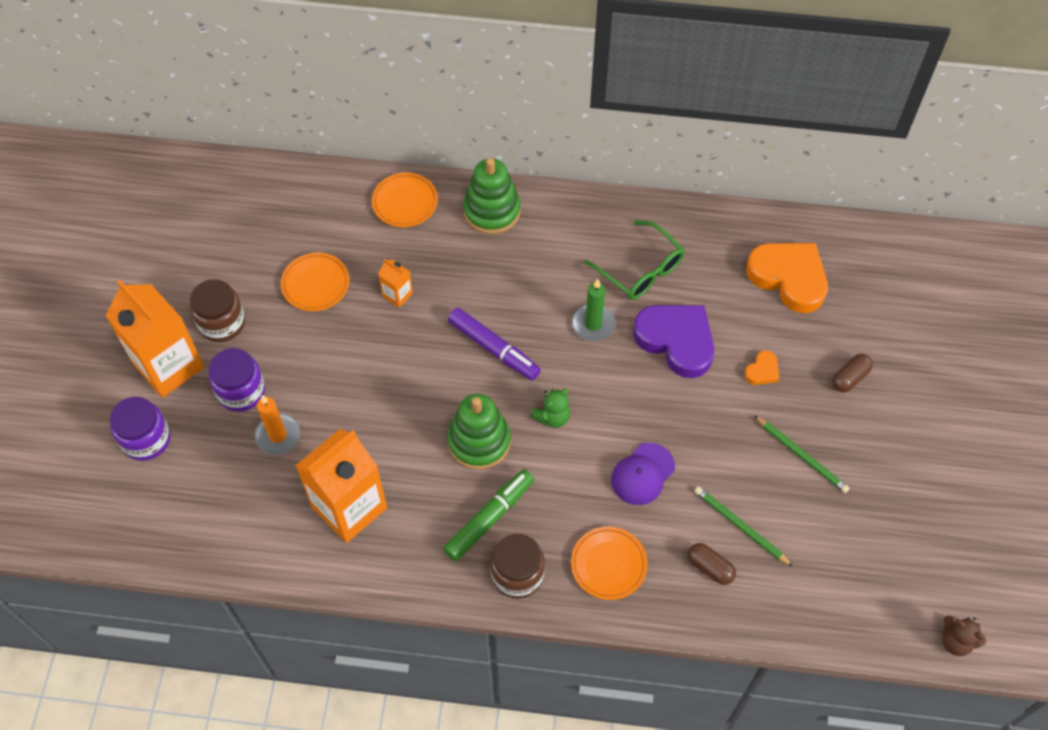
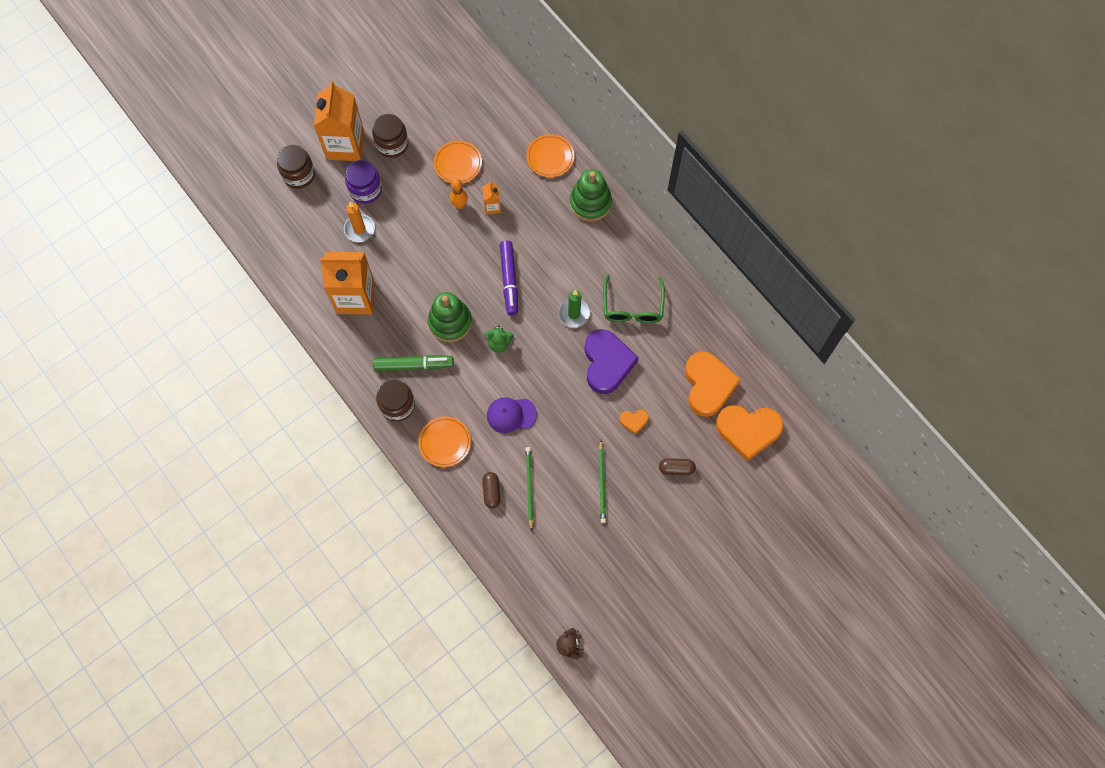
camera: 45 degrees right, 10 degrees up
purple jar [110,397,170,461] -> brown jar [277,145,315,189]
none -> orange bowling pin [450,178,468,209]
none -> orange heart [716,405,783,461]

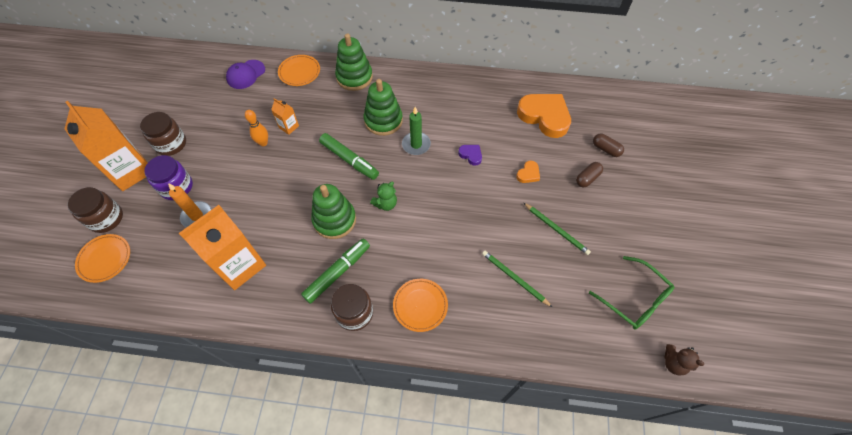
camera: 45 degrees left, 10 degrees down
orange plate [434,141,482,183] -> orange plate moved to [75,234,130,283]
brown capsule [482,472,501,509] -> brown capsule moved to [593,134,624,157]
purple cap [487,397,537,433] -> purple cap moved to [226,60,265,89]
purple marker [500,241,518,316] -> green marker [319,133,379,180]
purple heart [584,329,639,394] -> purple heart [458,145,482,166], size x0.44
green glasses [603,275,665,323] -> green glasses moved to [589,256,675,329]
orange heart [716,405,783,461] -> none
none -> green stacking toy [363,79,403,136]

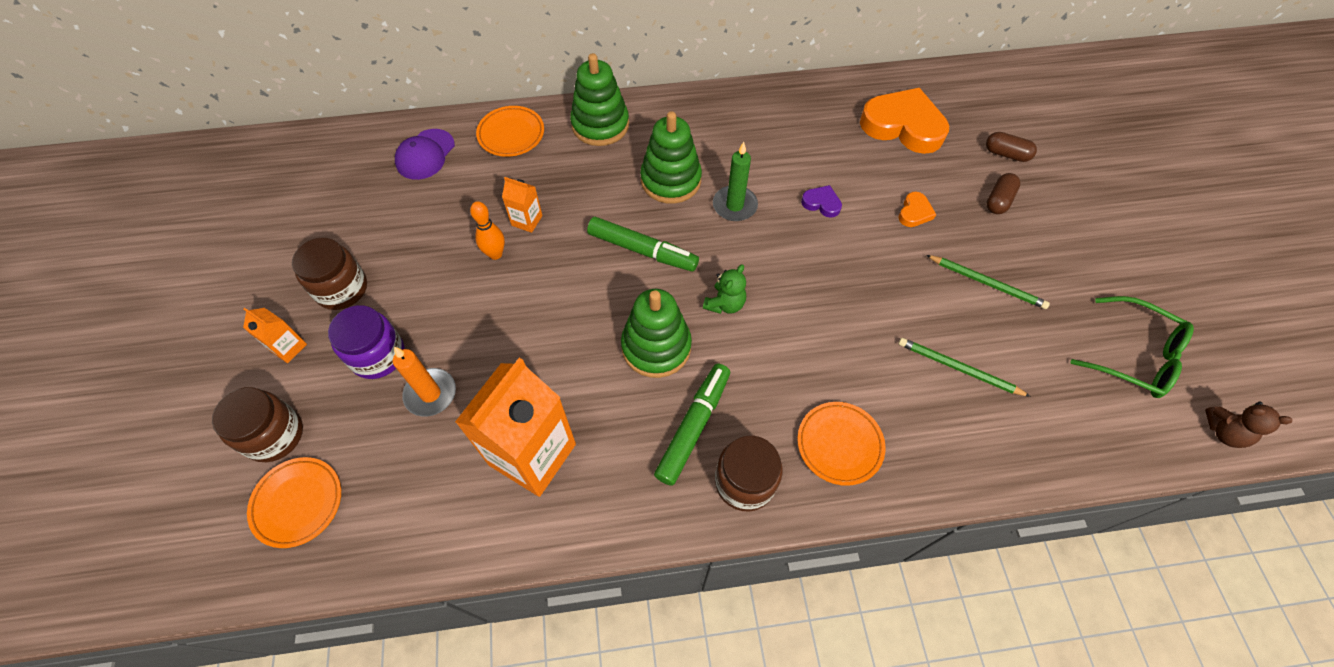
camera: 15 degrees left, 0 degrees up
orange carton [65,101,148,191] -> orange carton [243,308,307,363], size x0.44

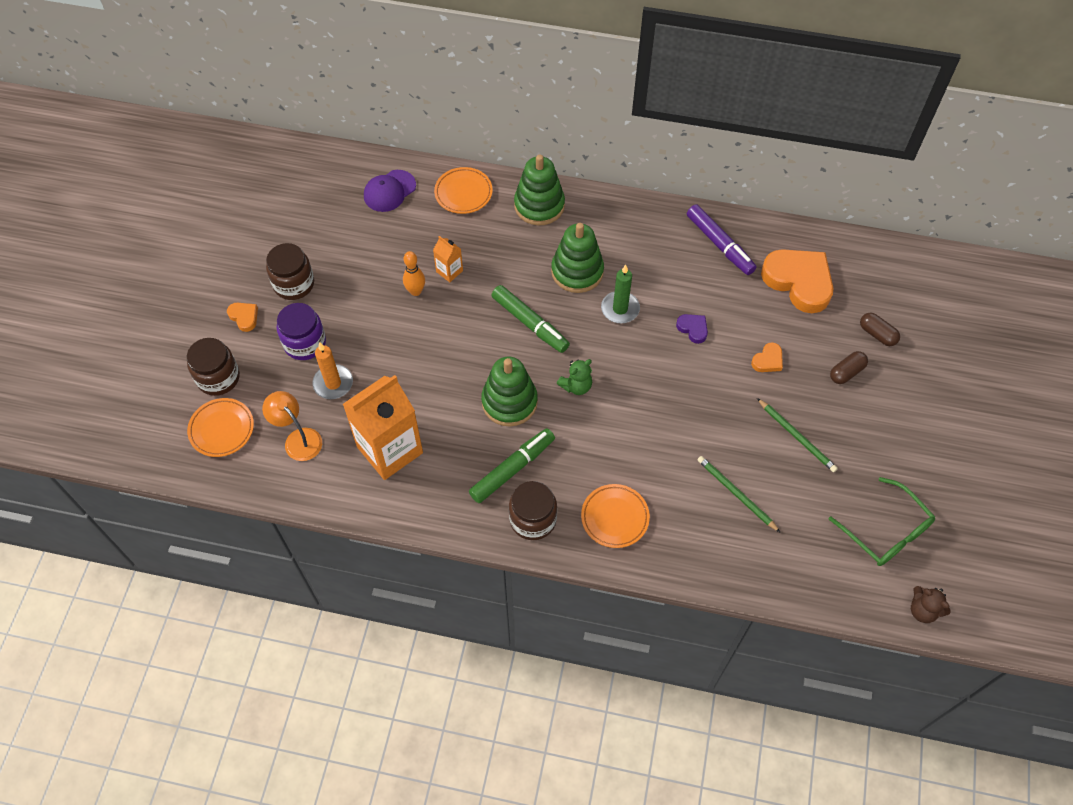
camera: 20 degrees right, 0 degrees up
orange carton [243,308,307,363] -> orange heart [227,302,258,332]
none -> orange lamp [262,391,322,461]
none -> purple marker [687,204,757,275]

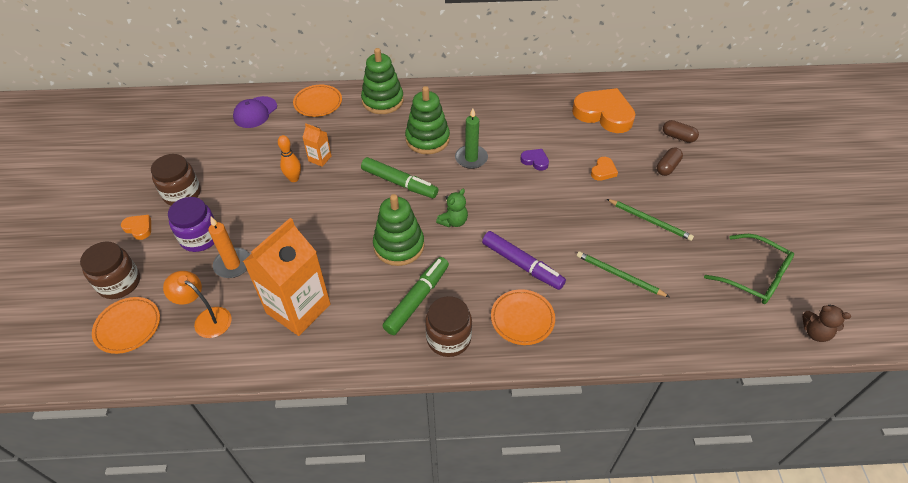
camera: 15 degrees left, 10 degrees down
purple marker [687,204,757,275] -> purple marker moved to [482,231,566,290]

